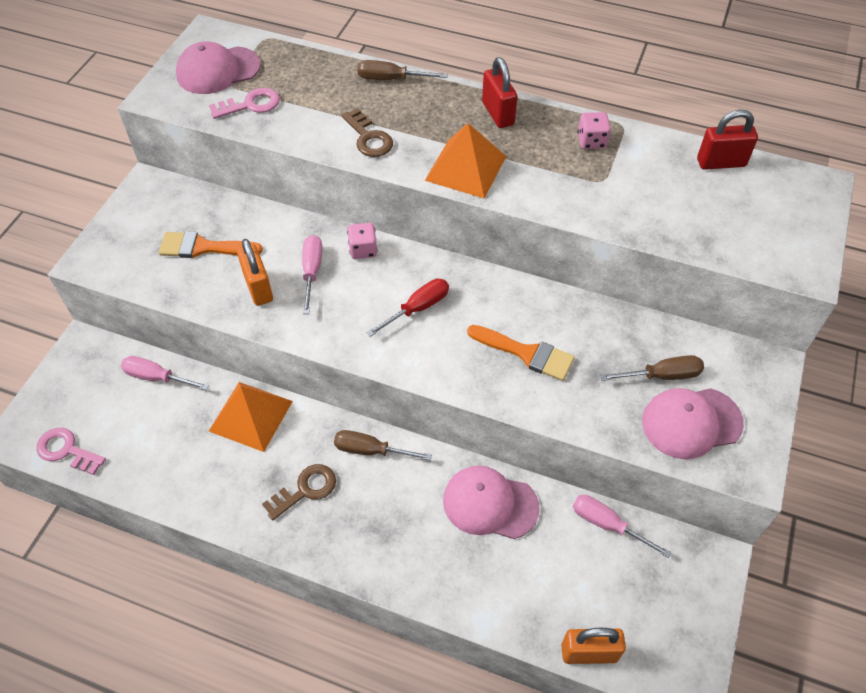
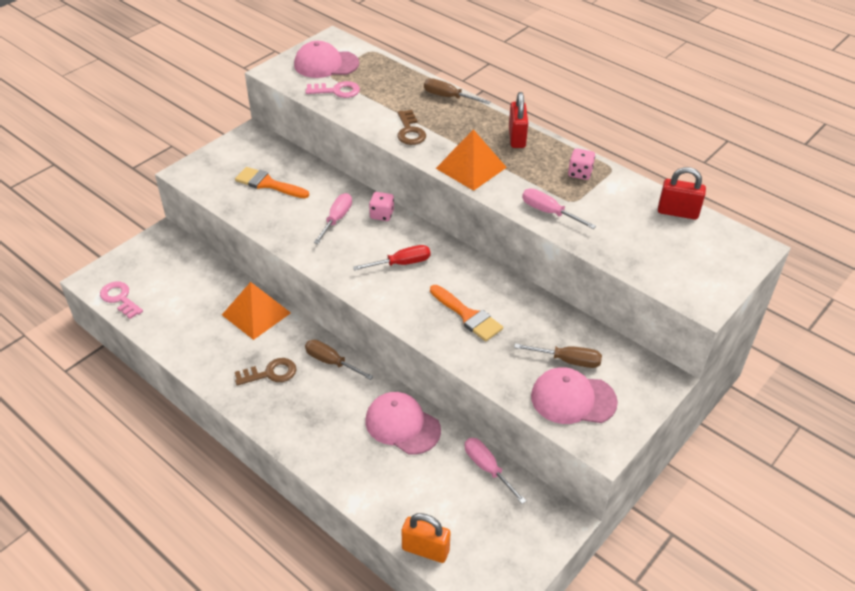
camera: 20 degrees right, 10 degrees down
pink screwdriver [121,356,209,390] -> pink screwdriver moved to [522,188,596,229]
orange padlock [237,239,273,306] -> none

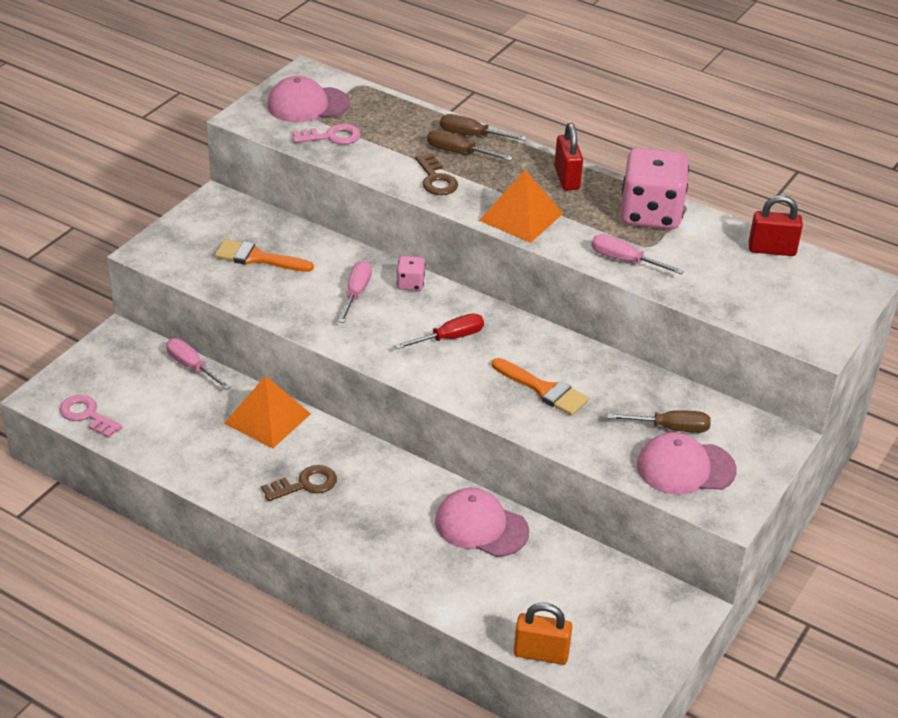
camera: 10 degrees left, 5 degrees down
brown screwdriver [305,340,374,380] -> brown screwdriver moved to [427,130,513,161]
pink screwdriver [465,438,526,504] -> pink screwdriver moved to [166,338,231,390]
pink dice [568,148,595,180] -> pink dice [621,147,689,230], size x2.25

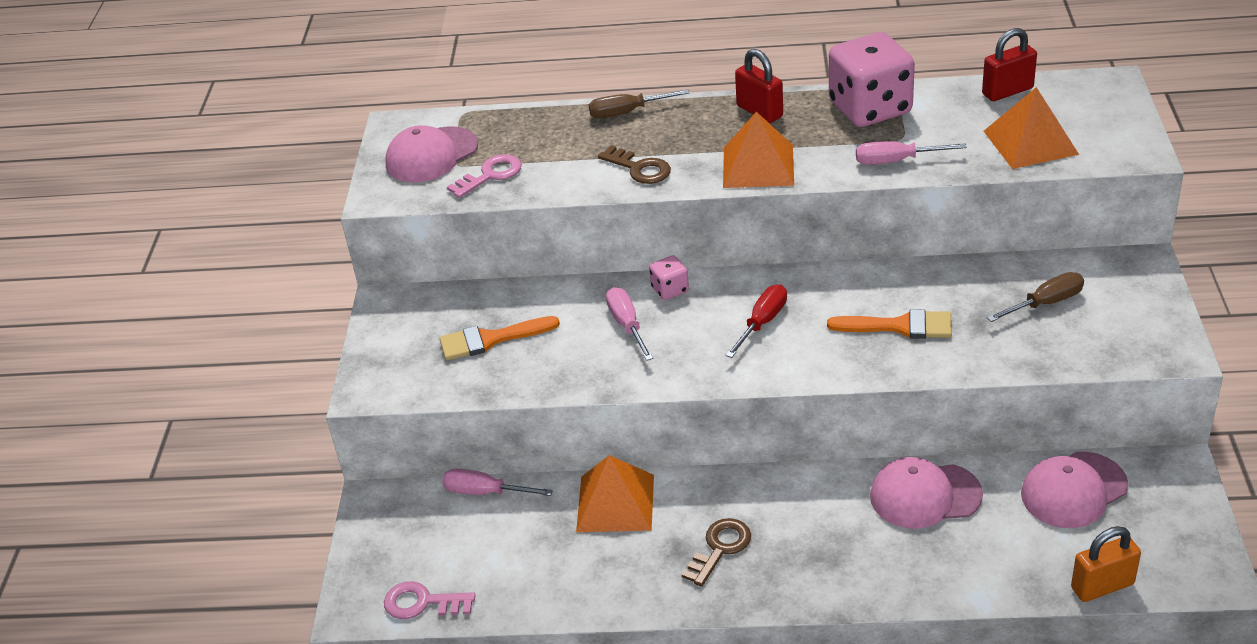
camera: 25 degrees left, 0 degrees up
brown screwdriver [427,130,513,161] -> none
pink cap [637,432,737,495] -> pink cap moved to [1021,452,1128,528]
none -> orange pyramid [984,87,1079,169]

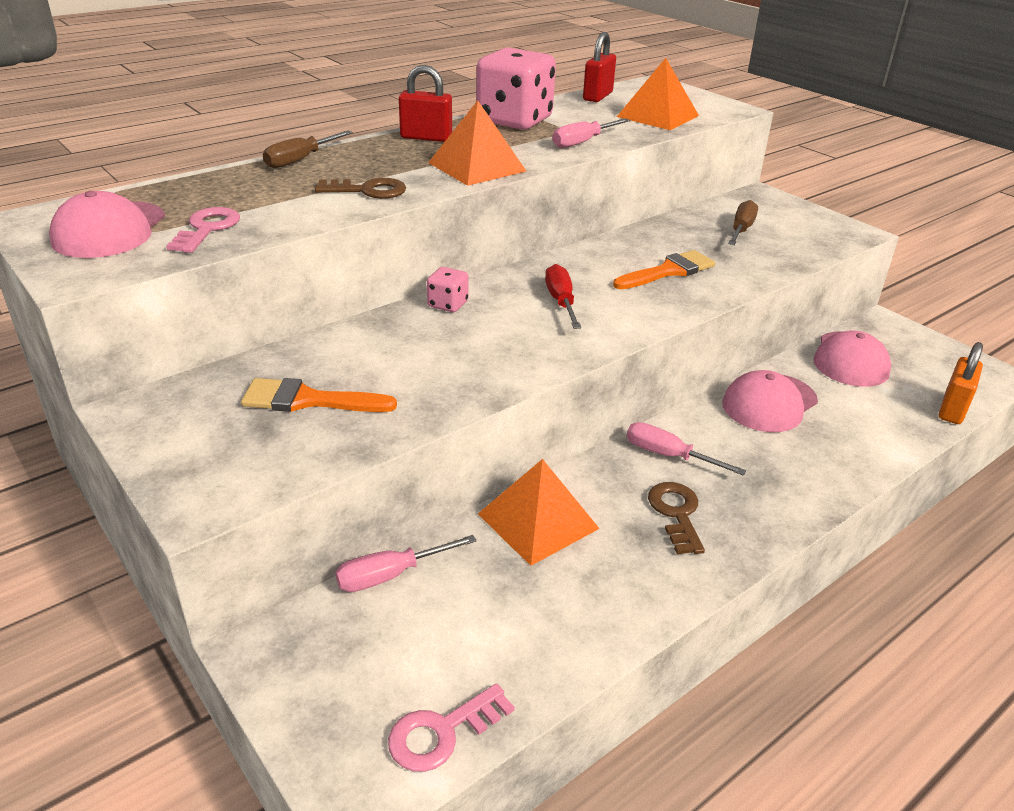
camera: 45 degrees left, 5 degrees down
orange brush [440,316,560,361] -> orange brush turned 60 degrees clockwise [241,378,397,412]
pink screwdriver [606,287,653,361] -> pink screwdriver moved to [627,422,746,476]

